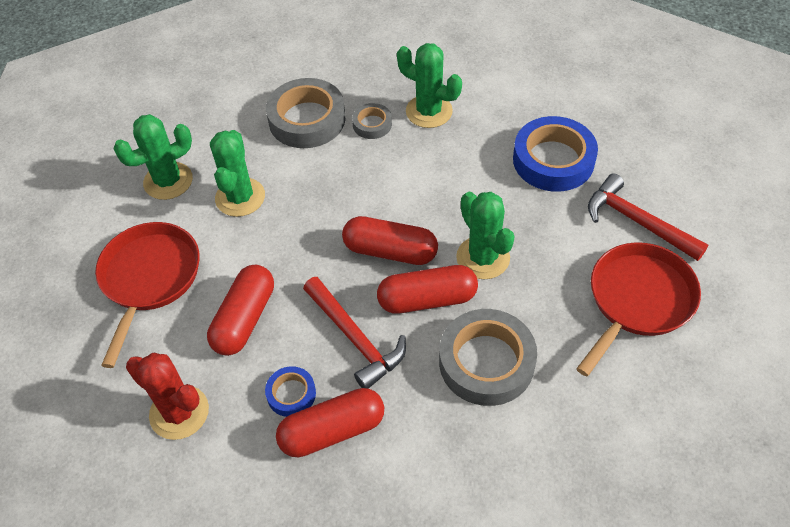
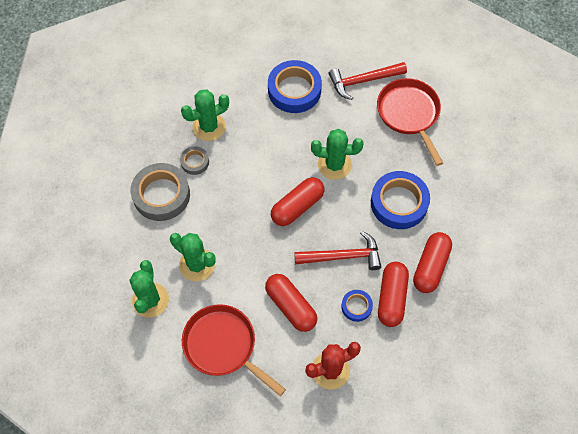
camera: 60 degrees left, 10 degrees up
red capsule [377,265,478,314] -> red capsule moved to [413,232,452,293]
grey tape [439,309,537,406] -> blue tape [371,171,430,229]

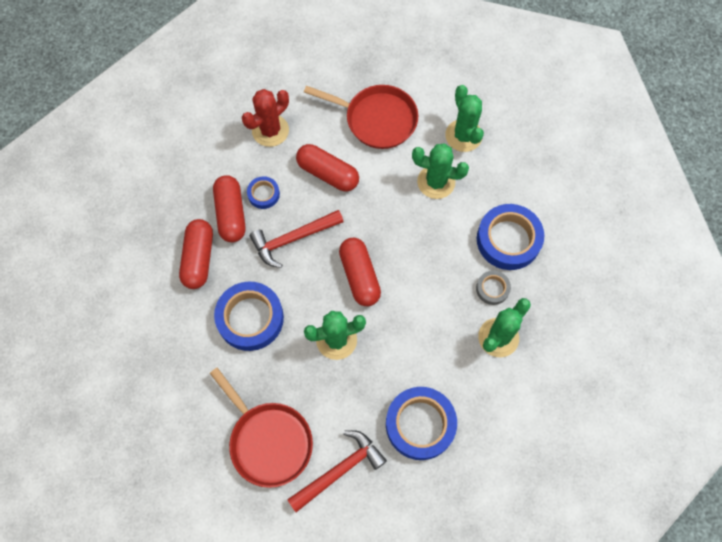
camera: 160 degrees right, 5 degrees up
grey tape [131,163,190,221] -> blue tape [477,204,544,270]
red capsule [271,177,324,226] -> red capsule turned 45 degrees counterclockwise [339,238,381,306]

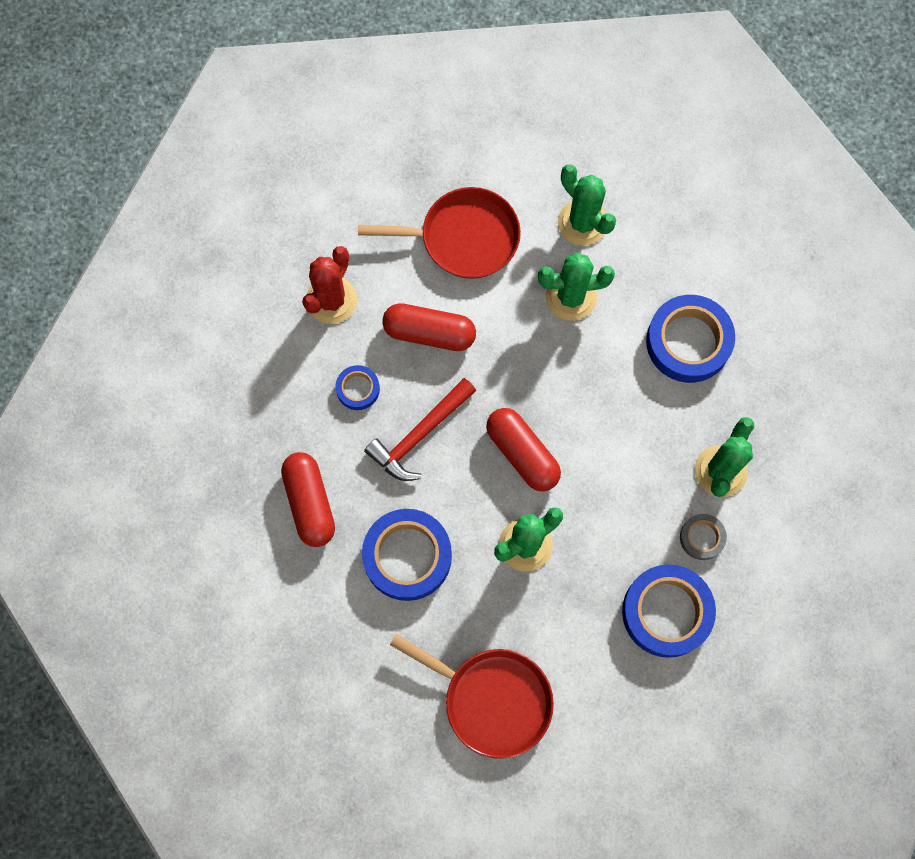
camera: 20 degrees left, 5 degrees up
red capsule [213,175,246,242] -> none
red hammer [287,430,387,512] -> none
grey tape [476,271,511,305] -> grey tape moved to [680,514,727,560]

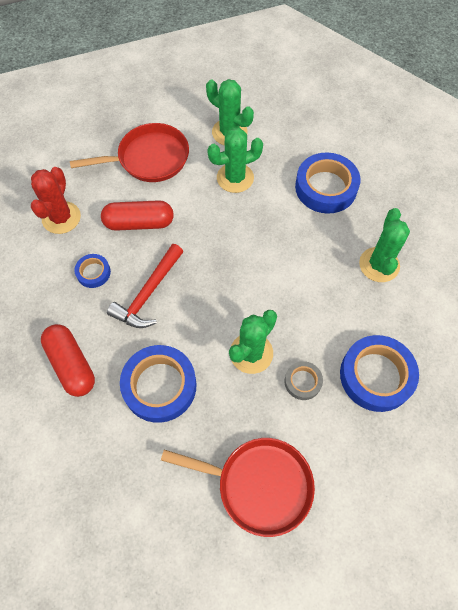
camera: 15 degrees left, 10 degrees down
red capsule [486,408,561,491] -> none
grey tape [680,514,727,560] -> grey tape moved to [285,361,323,400]

